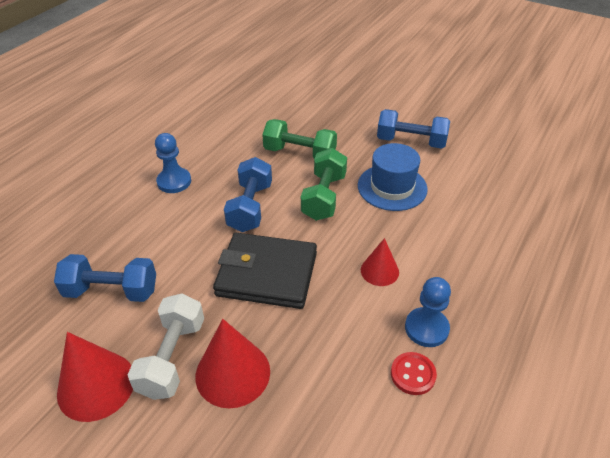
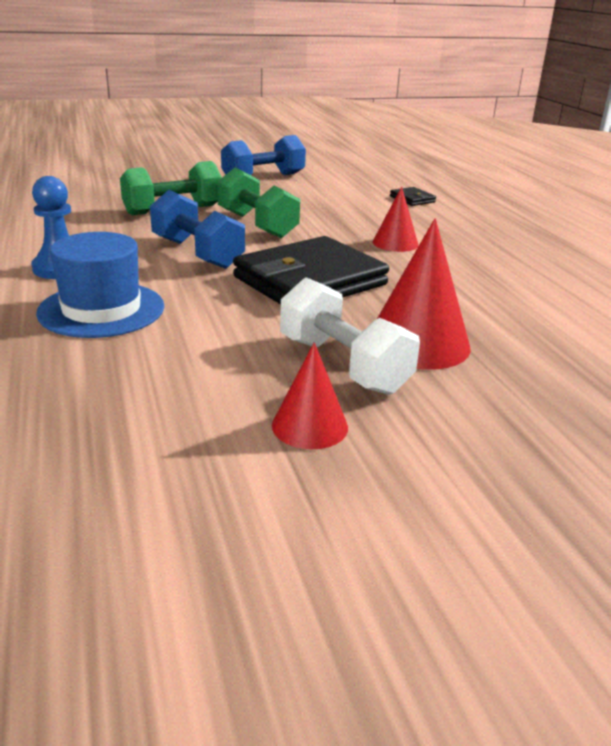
camera: 50 degrees left, 15 degrees down
blue dumbbell [54,254,156,302] -> none
red cone [57,332,133,422] -> red cone [272,342,348,449], size x0.60
blue hat [358,143,428,211] -> blue hat moved to [36,232,164,338]
red button [391,352,437,395] -> none
blue pawn [405,277,451,347] -> none
none -> black wallet [390,187,436,206]

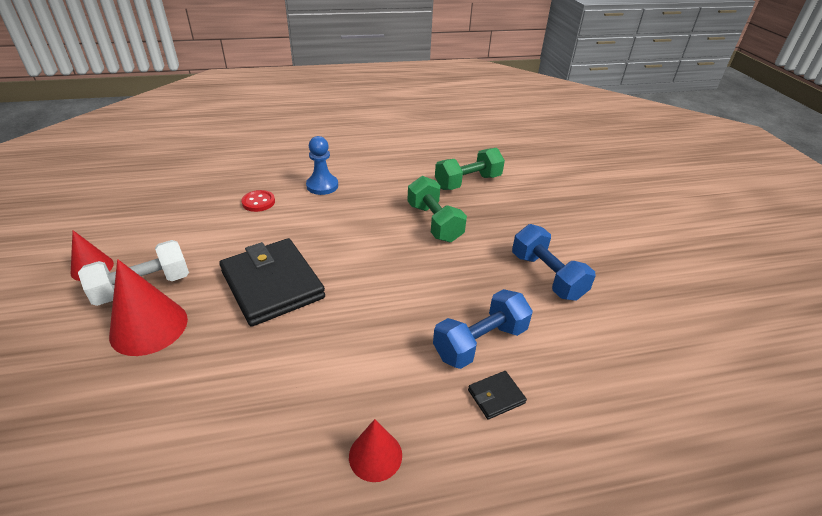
camera: 95 degrees right, 10 degrees up
blue hat [36,232,164,338] -> red button [241,190,275,212]
blue dumbbell [150,190,245,269] -> blue dumbbell moved to [433,289,533,369]
green dumbbell [217,168,300,238] -> green dumbbell moved to [435,148,505,190]
red cone [373,186,419,252] -> red cone moved to [349,419,402,482]

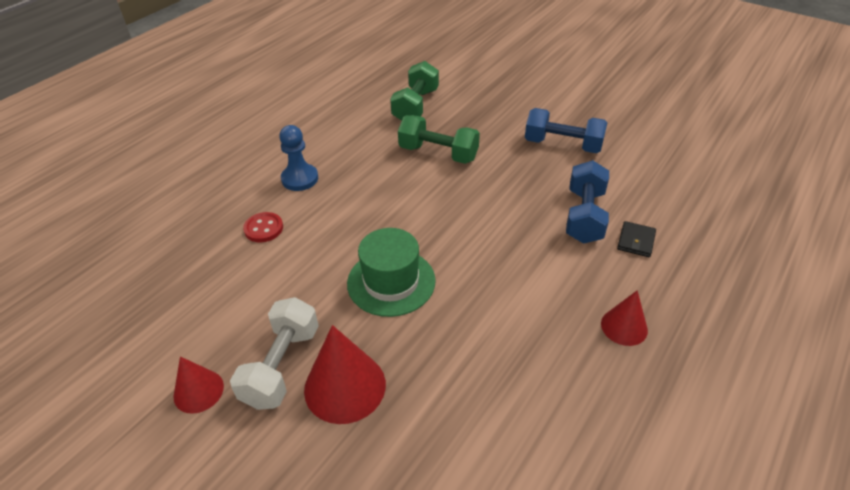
camera: 40 degrees left, 5 degrees up
black wallet [219,238,325,327] -> green hat [347,228,436,317]

